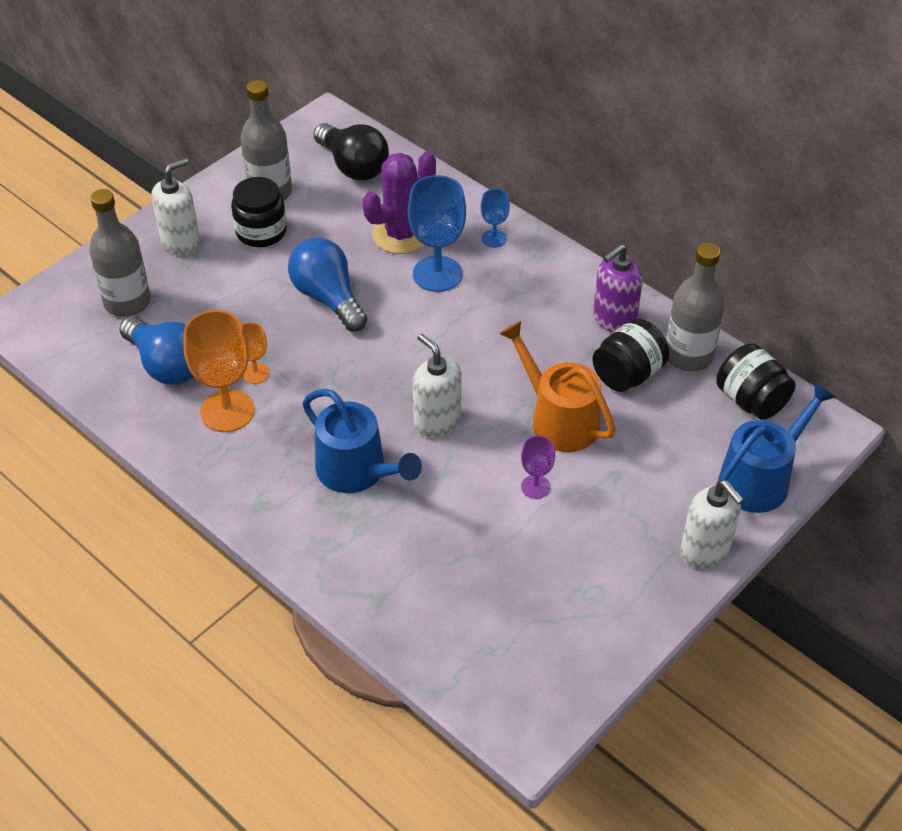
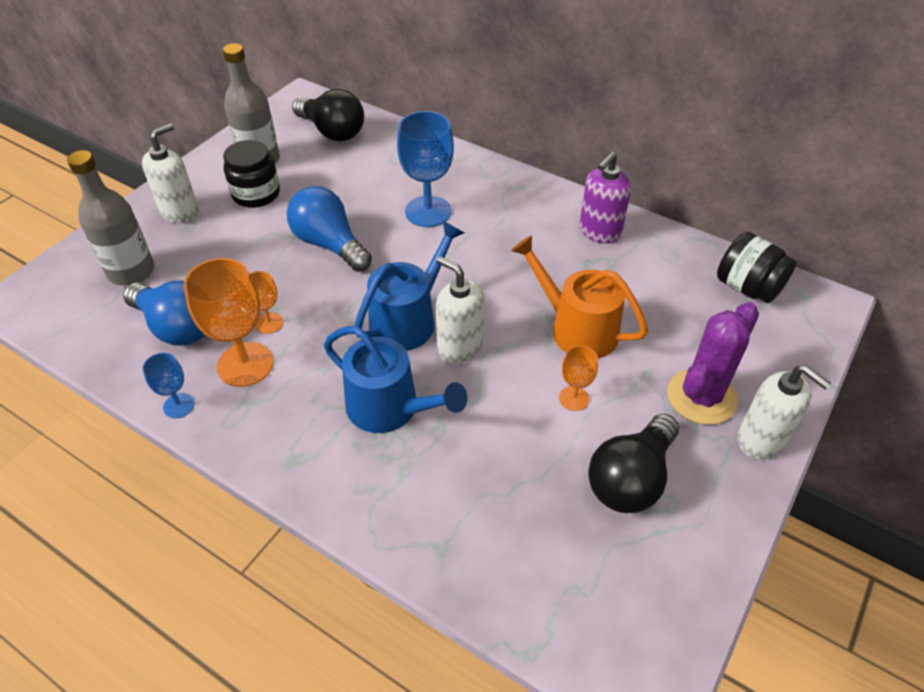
camera: 10 degrees left, 0 degrees up
purple cactus [363,151,436,254] -> purple cactus moved to [667,302,759,425]
blue goblet [481,189,510,248] -> blue goblet moved to [143,353,194,418]
purple goblet [521,436,555,499] -> orange goblet [559,345,598,411]
black jar [592,319,669,392] -> none
grey bottle [666,243,725,371] -> none
blue watering can [718,382,836,513] -> blue watering can moved to [355,221,464,351]
none -> black light bulb [588,414,679,513]

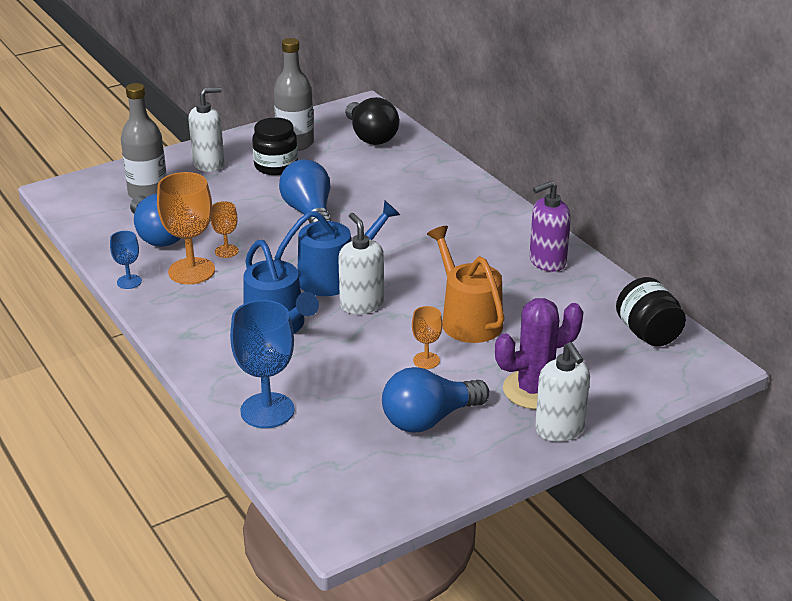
camera: 25 degrees right, 15 degrees down
blue goblet [397,111,454,227] -> blue goblet moved to [230,300,295,428]
black light bulb [588,414,679,513] -> blue light bulb [382,367,489,433]

